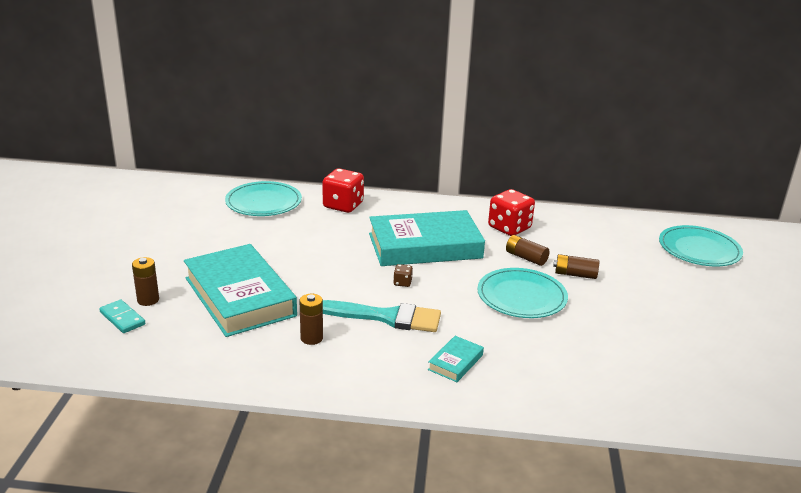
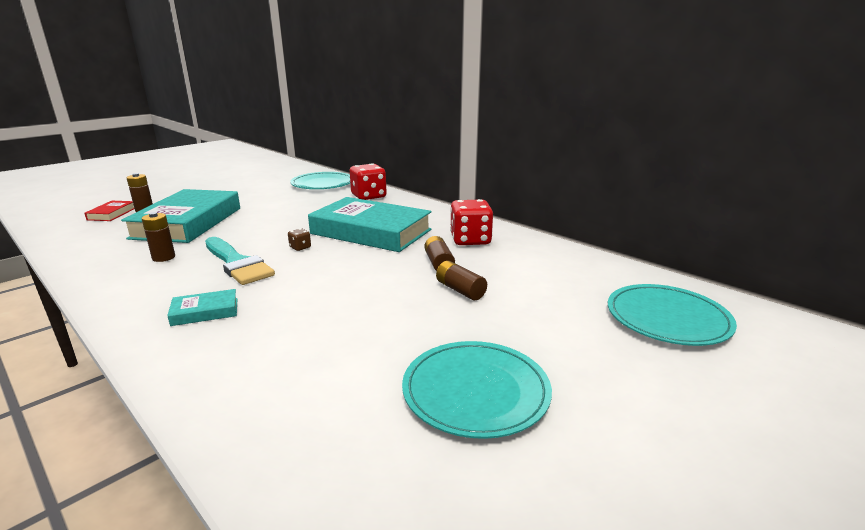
camera: 40 degrees right, 5 degrees down
turquoise domino [99,300,145,333] -> red book [84,201,134,221]
turquoise plate [477,268,568,318] -> turquoise plate moved to [402,341,552,439]

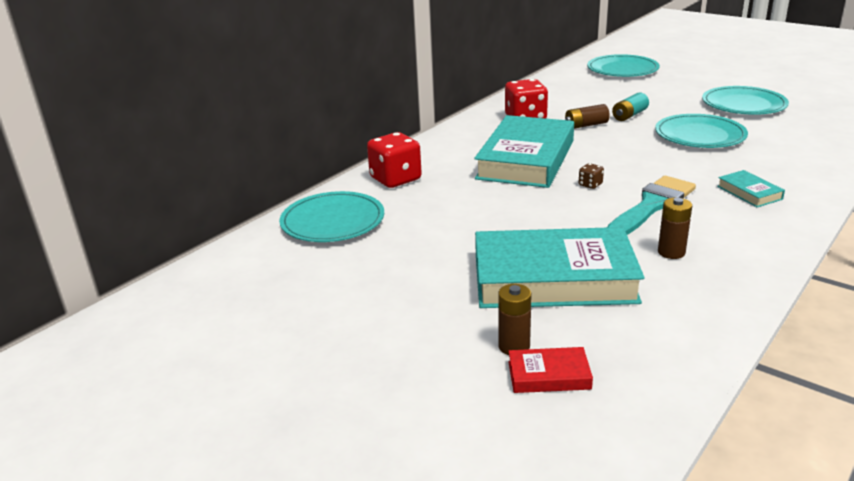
camera: 95 degrees left, 5 degrees up
brown battery [436,261,487,300] -> turquoise battery [612,92,649,121]
none -> turquoise plate [655,114,748,148]

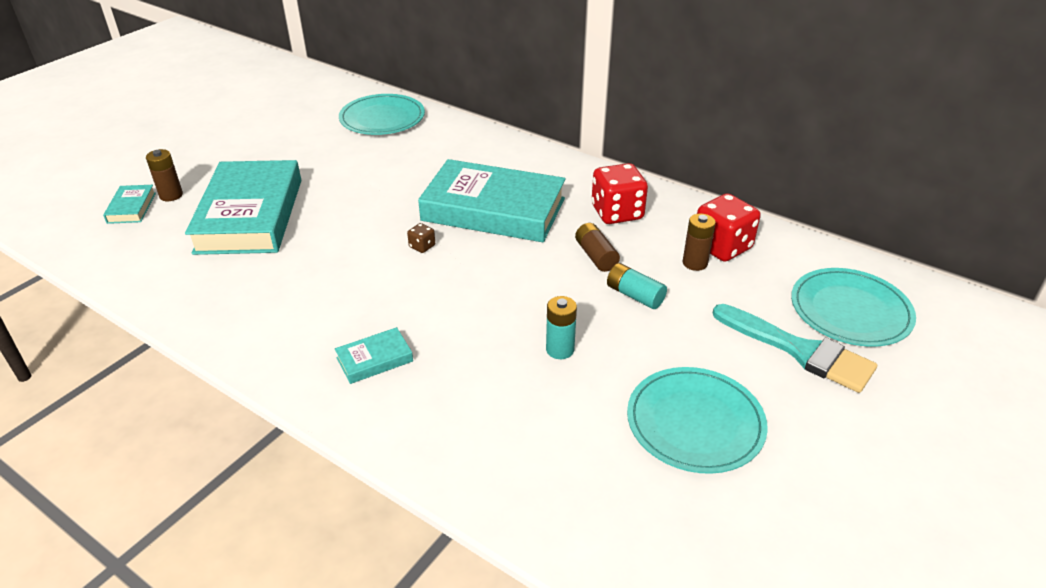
camera: 85 degrees right, 10 degrees up
red dice [367,132,422,188] -> red dice moved to [697,193,761,262]
red book [508,347,593,393] -> turquoise book [103,185,156,224]
turquoise brush [607,176,696,235] -> turquoise brush moved to [713,304,877,393]
turquoise plate [655,114,748,148] -> turquoise battery [546,296,577,359]
brown battery [658,198,692,259] -> brown battery moved to [683,213,716,271]

